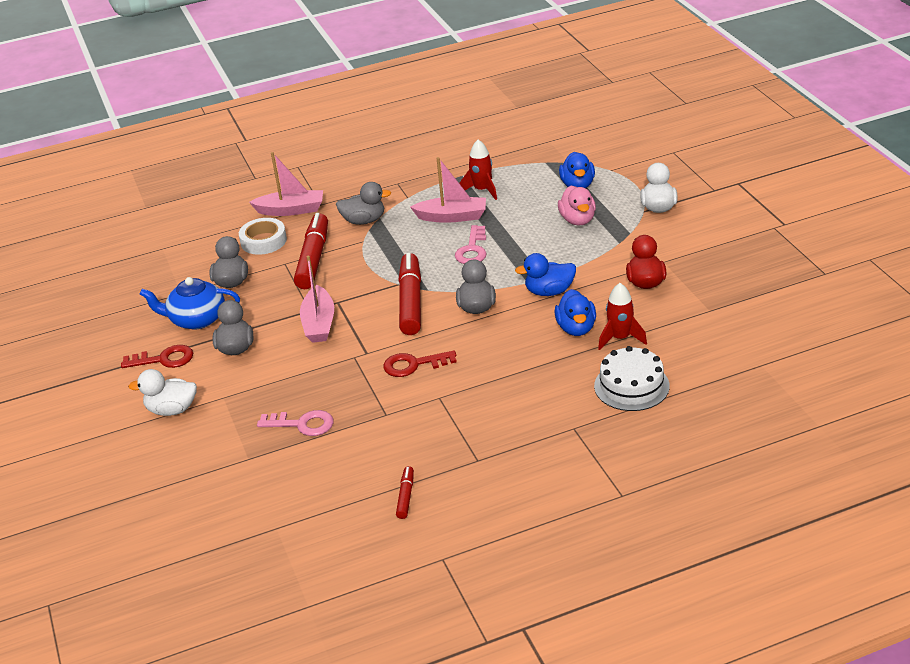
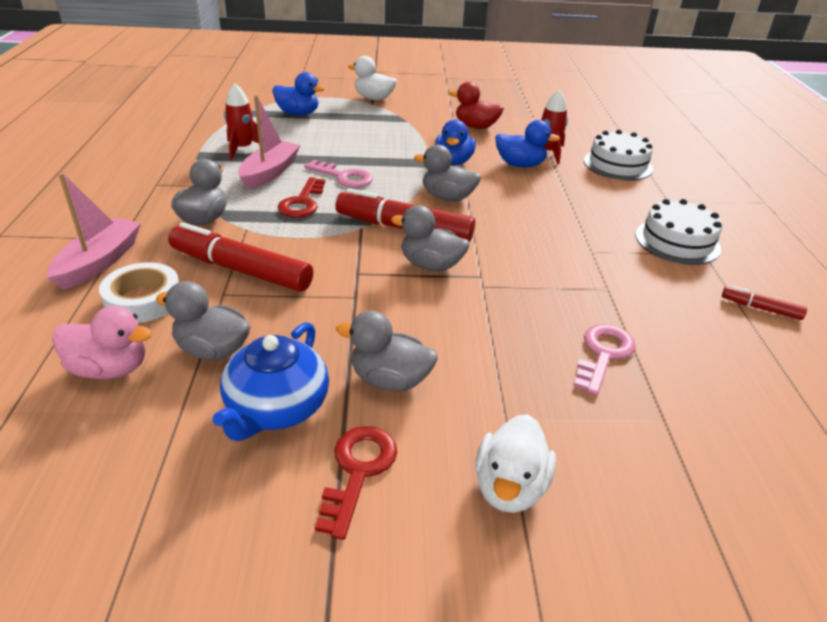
camera: 75 degrees left, 0 degrees up
pink boat [300,256,334,343] -> none
red key [384,350,457,377] -> red key moved to [278,177,325,218]
pink duck [558,186,596,225] -> pink duck moved to [52,306,152,379]
none -> grey duck [391,205,469,271]
none -> white cake [635,199,722,265]

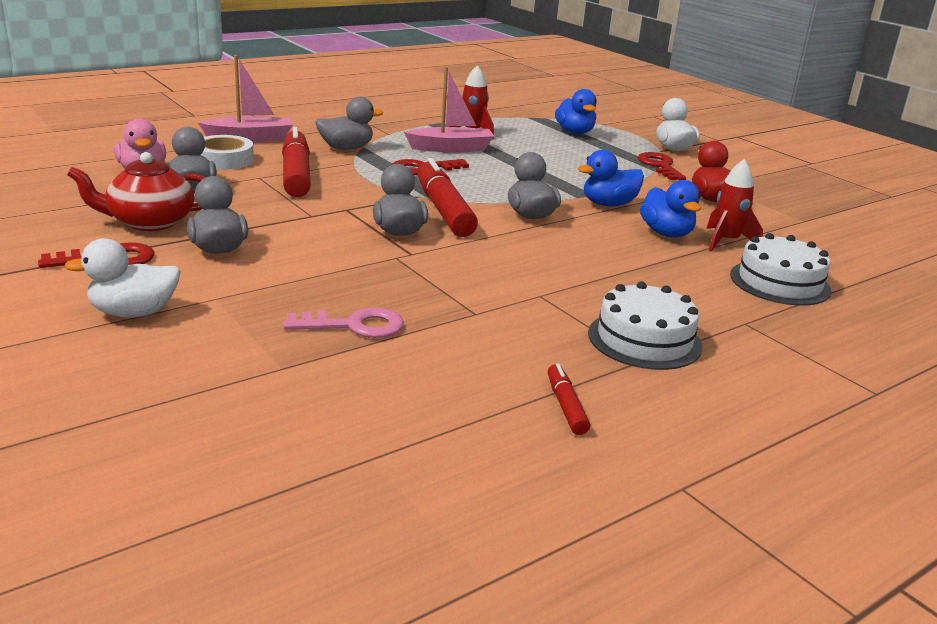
camera: 55 degrees right, 10 degrees down
blue teapot [212,322,329,441] -> red teapot [67,152,206,231]
pink key [304,160,373,188] -> none
none -> red key [638,152,686,180]

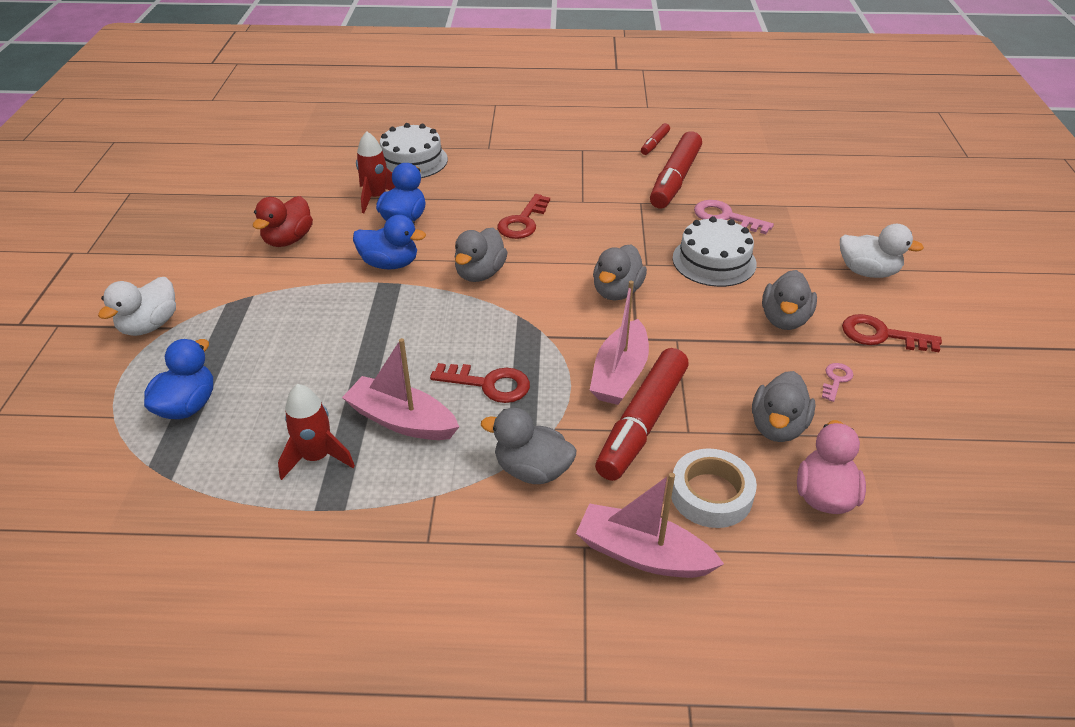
camera: 140 degrees left, 15 degrees up
red teapot [67,152,206,231] -> pink key [822,363,853,402]
red marker [417,158,478,237] -> red marker moved to [650,131,702,209]
white cake [588,281,703,370] -> white cake moved to [673,216,756,287]
red key [638,152,686,180] -> red key moved to [497,194,550,239]
none -> pink boat [590,281,649,405]

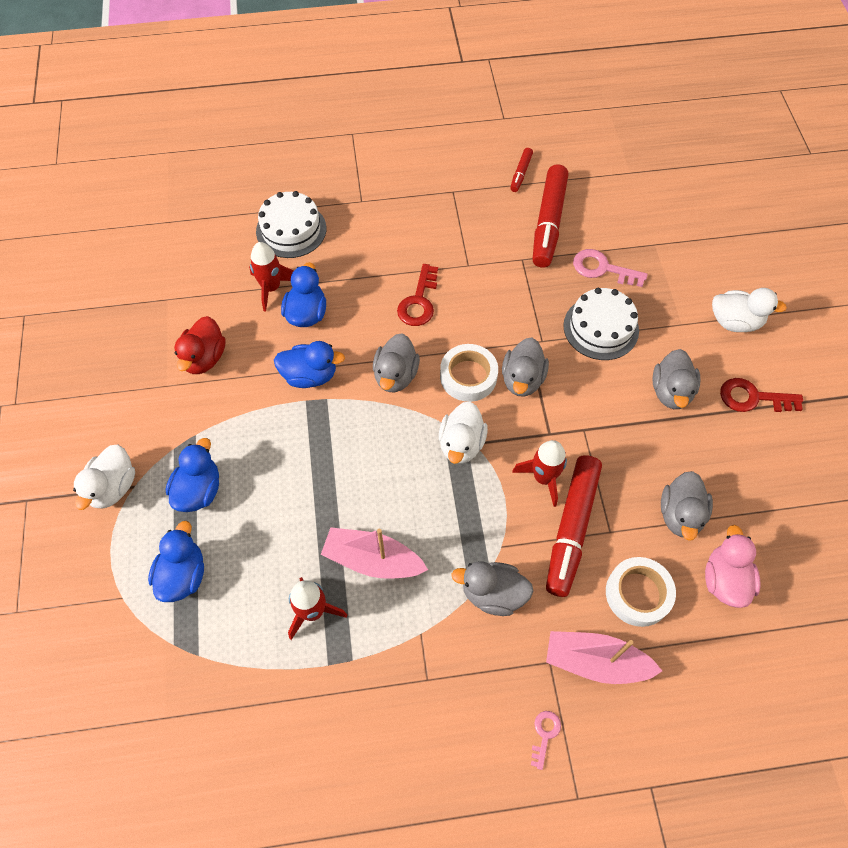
camera: 10 degrees left, 20 degrees up
red key [430,363,530,403] -> none
pink boat [590,281,649,405] -> red rocket [512,440,567,507]
pink key [822,363,853,402] -> pink key moved to [531,711,561,770]
none -> blue duck [166,438,219,512]
none -> white duck [439,401,488,464]
none -> white tape [440,344,498,402]

